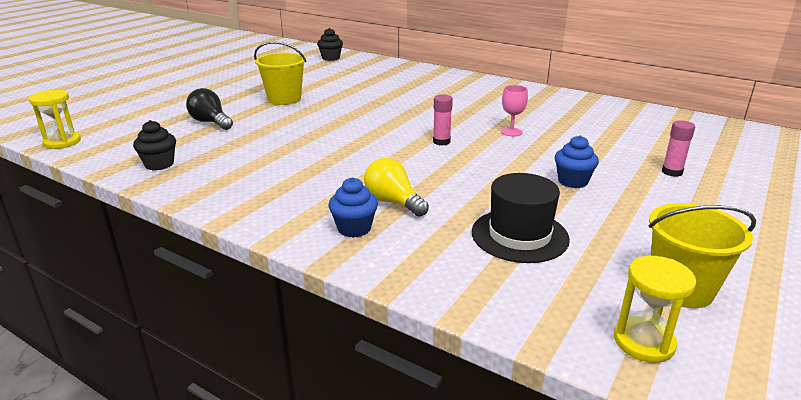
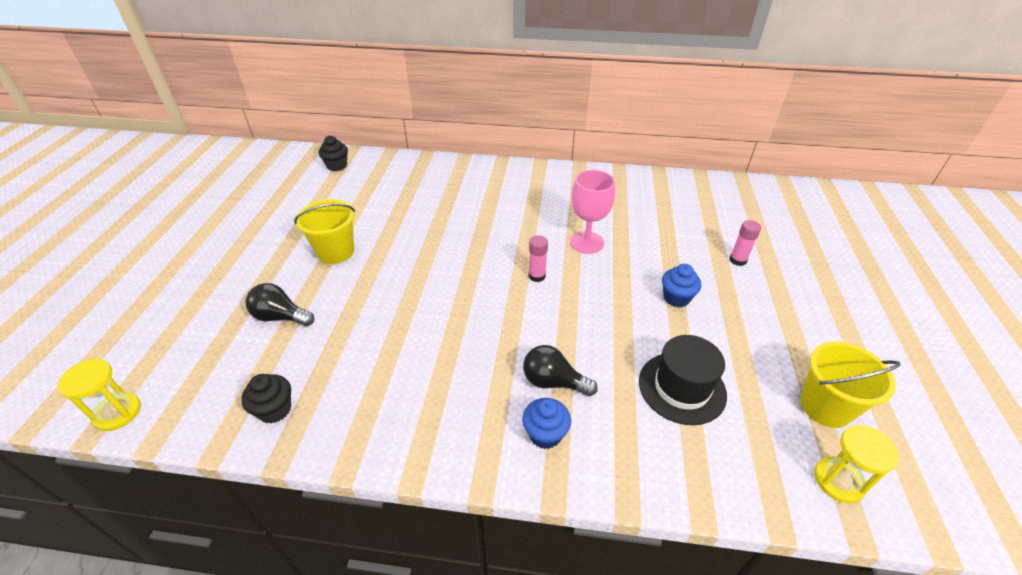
camera: 25 degrees left, 15 degrees up
yellow light bulb [364,158,429,217] -> black light bulb [523,345,598,396]
pink goblet [501,85,528,136] -> pink goblet [570,170,615,254], size x1.70

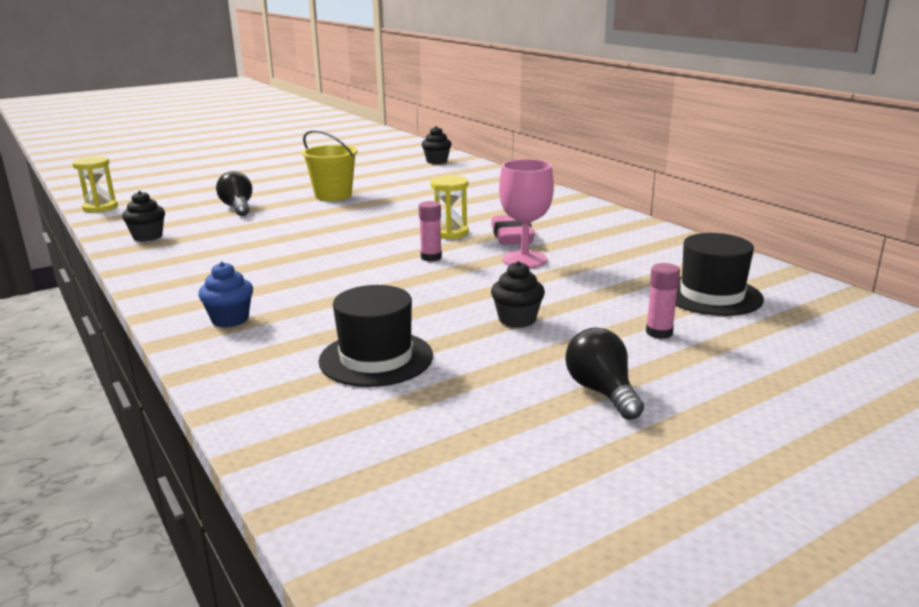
camera: 50 degrees right, 20 degrees down
black light bulb [523,345,598,396] -> black light bulb moved to [565,328,644,420]
blue cupcake [662,264,701,307] -> black cupcake [491,261,545,328]
yellow bucket [800,342,900,428] -> none
yellow hourglass [814,425,899,503] -> yellow hourglass moved to [430,175,469,239]
none -> pink eraser [491,215,535,244]
none -> black hat [675,233,764,316]

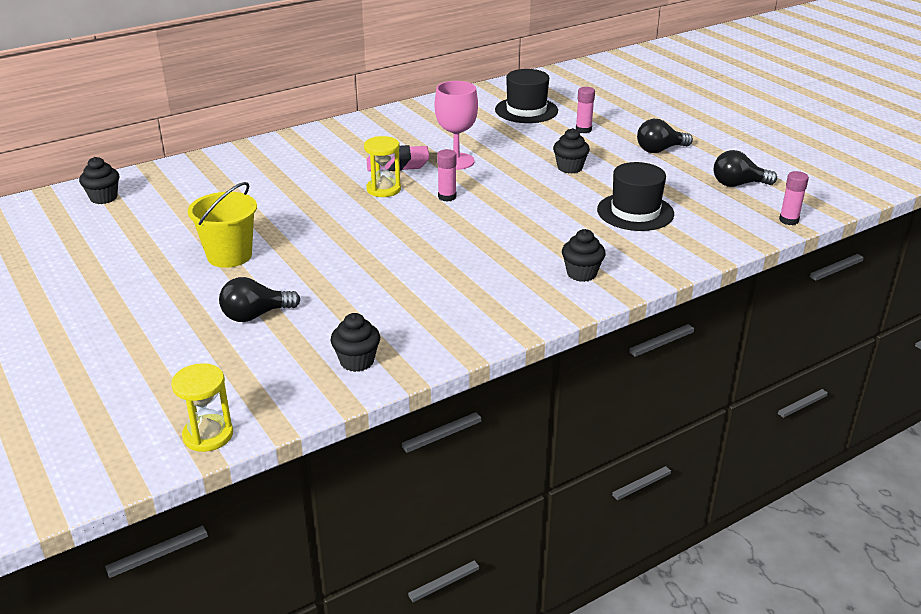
camera: 90 degrees left, 10 degrees up
blue cupcake [198,262,253,327] -> black cupcake [562,229,606,282]
none -> black light bulb [714,150,777,187]
none -> pink glue stick [779,171,809,225]

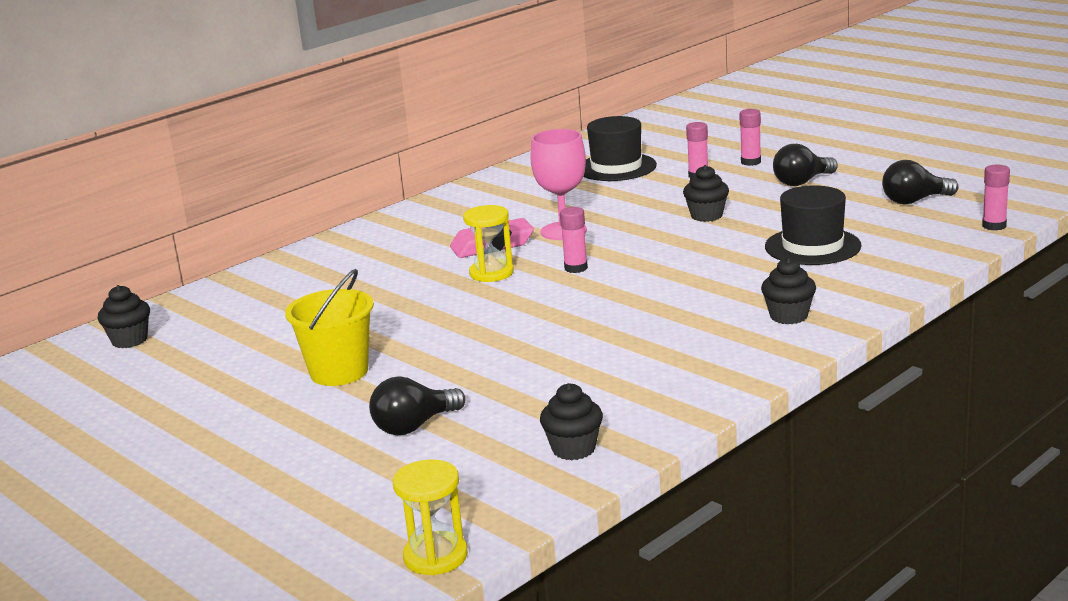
camera: 10 degrees left, 10 degrees down
none -> pink glue stick [739,109,761,166]

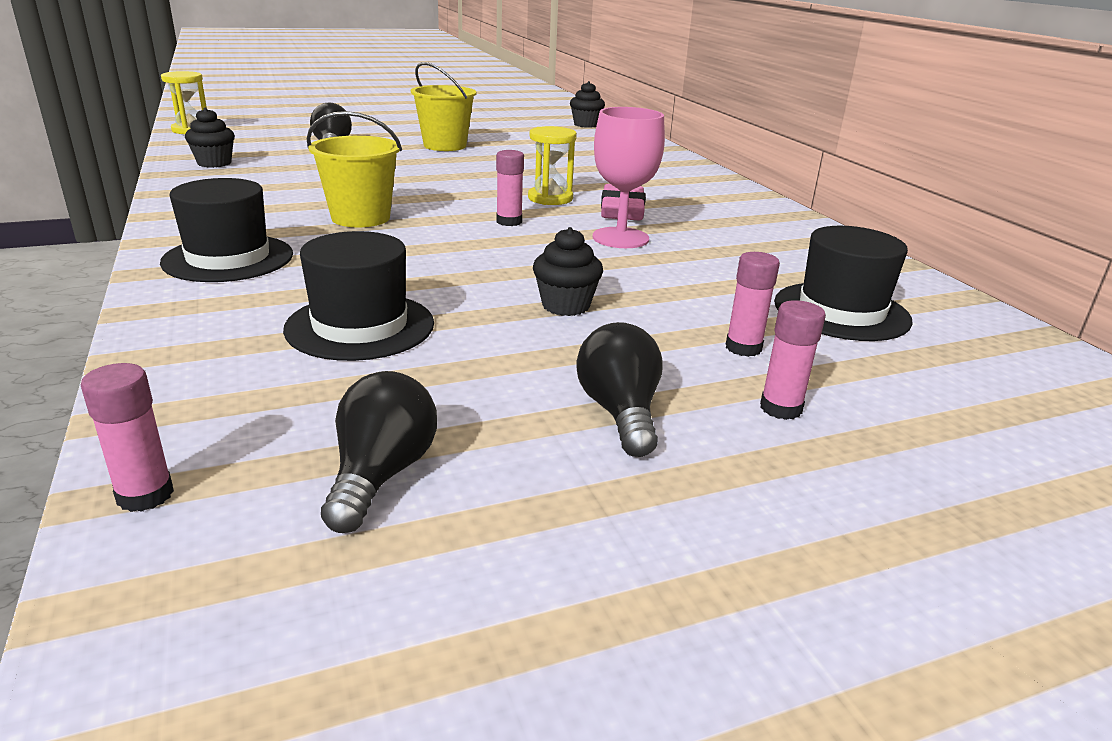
camera: 110 degrees right, 5 degrees up
black cupcake [761,258,816,324] -> black hat [160,178,293,282]
none -> yellow bucket [307,111,402,227]

